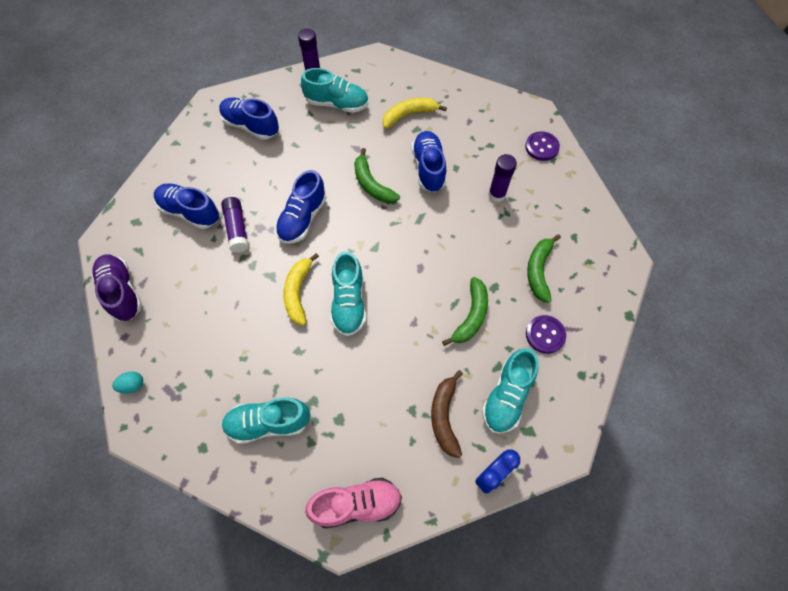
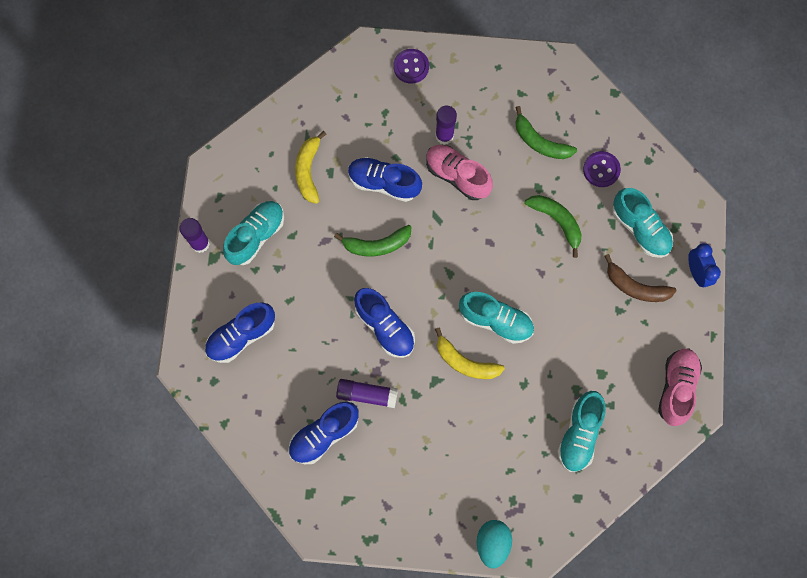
camera: 65 degrees left, 10 degrees up
purple shoe [92,254,142,321] -> none
turquoise egg [112,372,143,394] -> turquoise egg [477,520,512,569], size x1.70
none -> pink shoe [426,145,493,200]

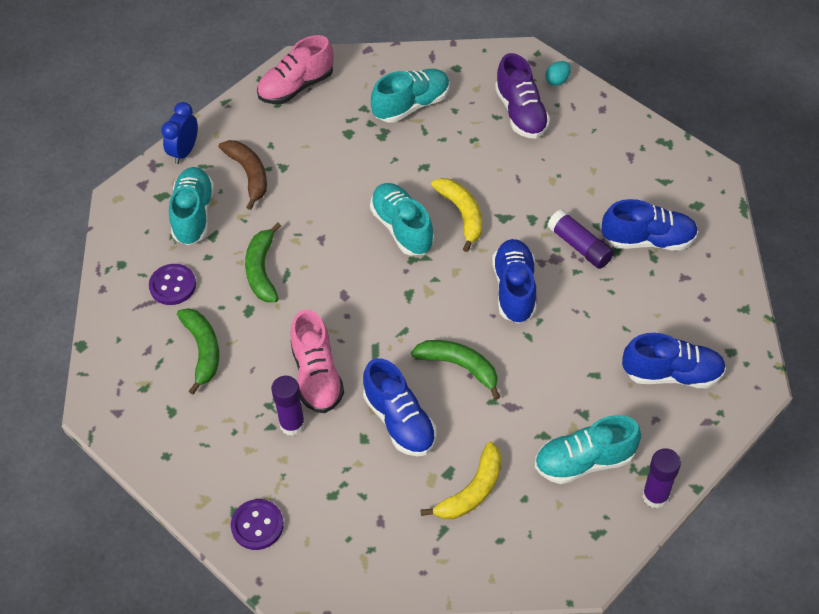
camera: 140 degrees left, 20 degrees down
turquoise egg [477,520,512,569] -> turquoise egg [545,61,571,86], size x0.59
none -> purple shoe [495,53,550,139]

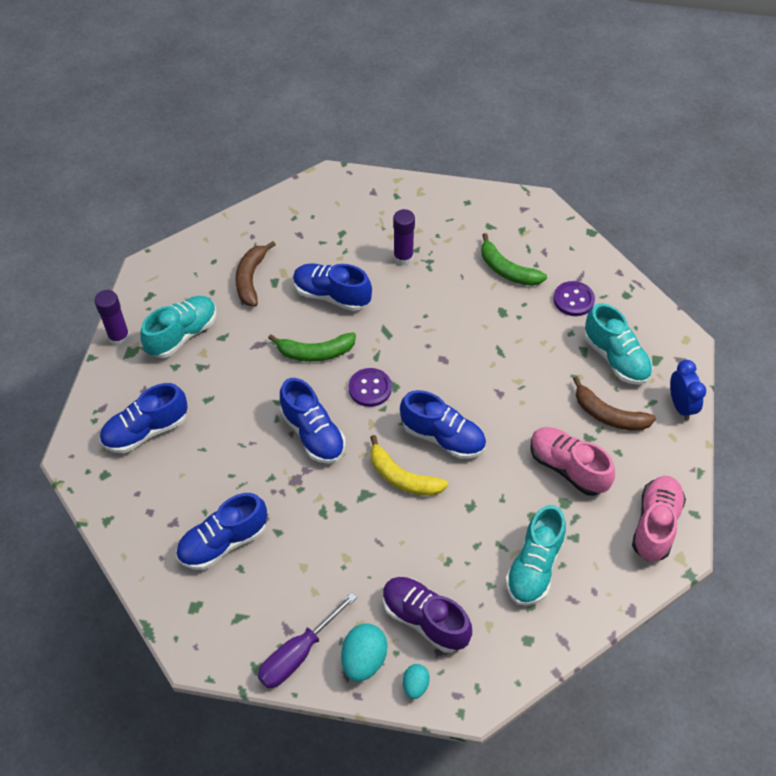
camera: 145 degrees right, 0 degrees up
purple button [231,499,284,550] -> purple button moved to [349,368,392,407]
green banana [245,222,281,302] -> none
pink shoe [290,310,344,413] -> pink shoe moved to [530,427,615,496]
turquoise shoe [370,183,434,256] -> blue shoe [400,390,486,459]
yellow banana [420,442,502,519] -> brown banana [235,241,276,307]
purple glue stick [547,209,614,269] -> none
none -> purple screwdriver [258,592,357,688]
none -> turquoise egg [341,623,387,682]

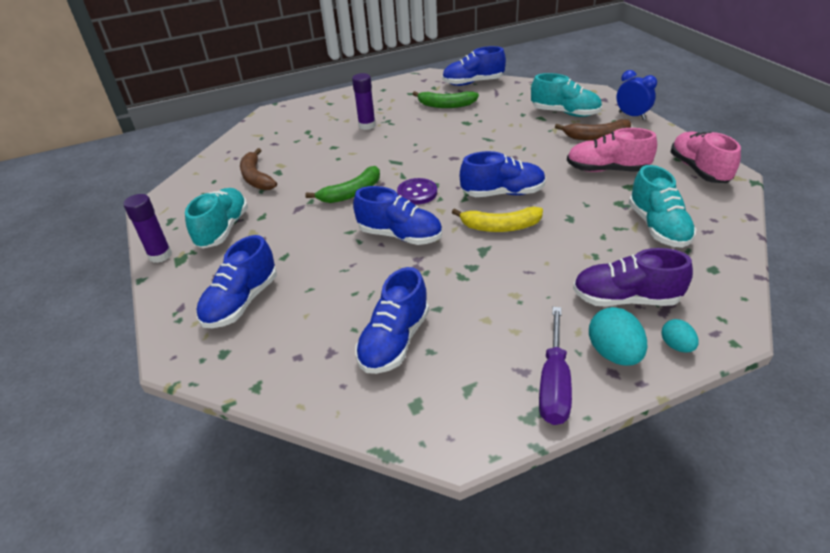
camera: 30 degrees left, 15 degrees down
blue shoe [293,263,372,311] -> blue shoe moved to [442,46,506,86]
purple button [553,281,595,316] -> none

